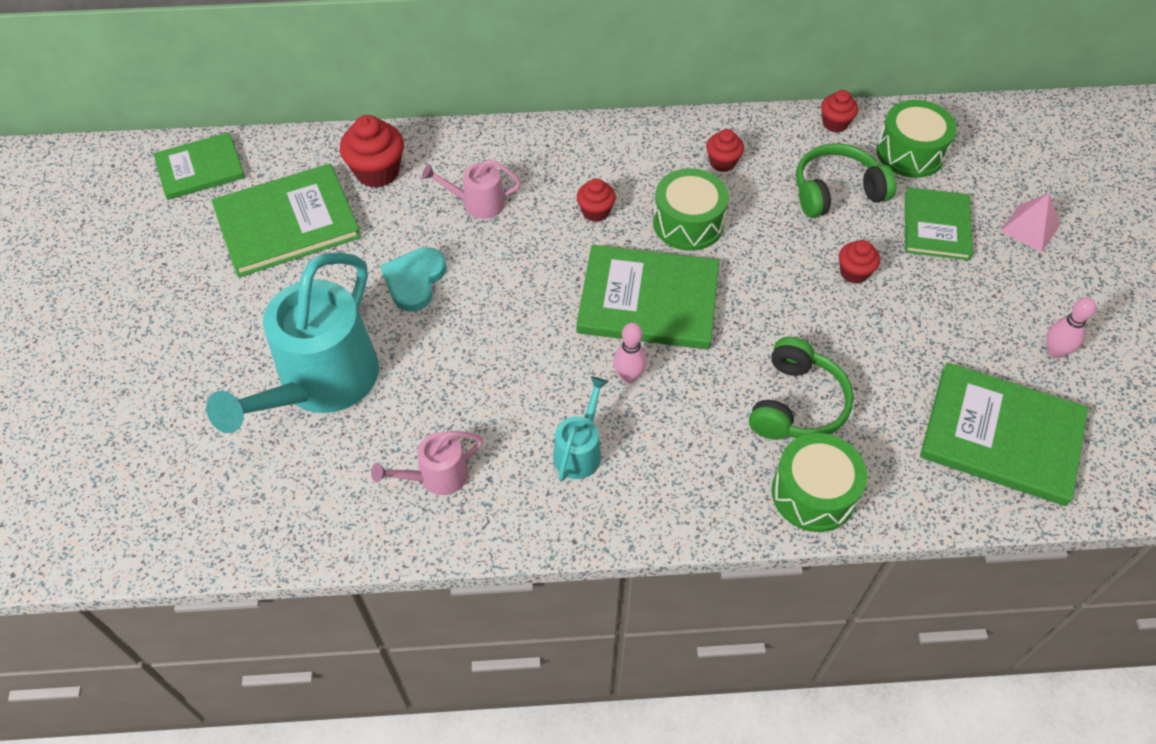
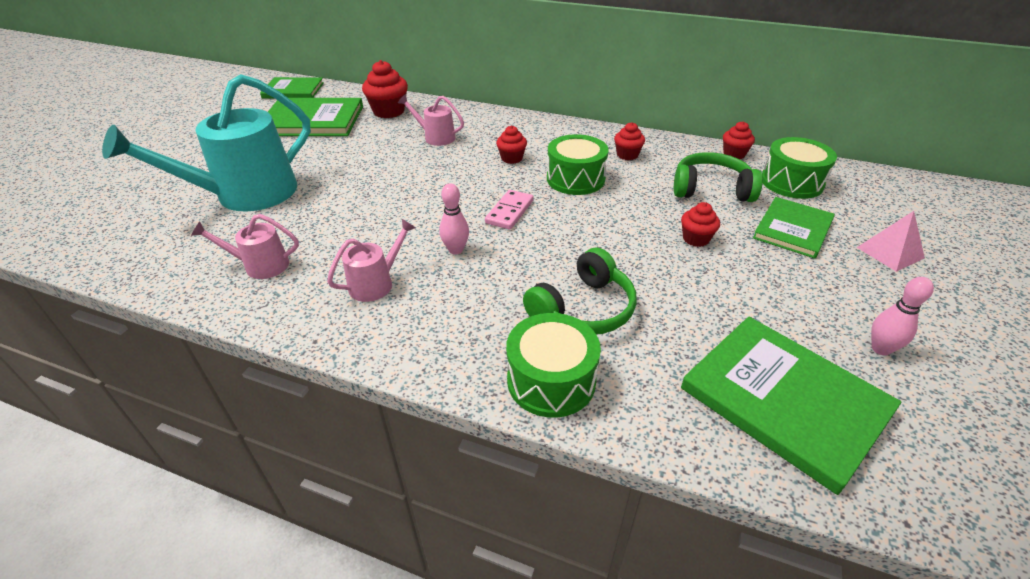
camera: 25 degrees right, 15 degrees down
turquoise heart [380,247,446,312] -> none
turquoise watering can [553,376,608,481] -> pink watering can [327,219,416,302]
green book [576,245,719,349] -> pink domino [485,190,534,230]

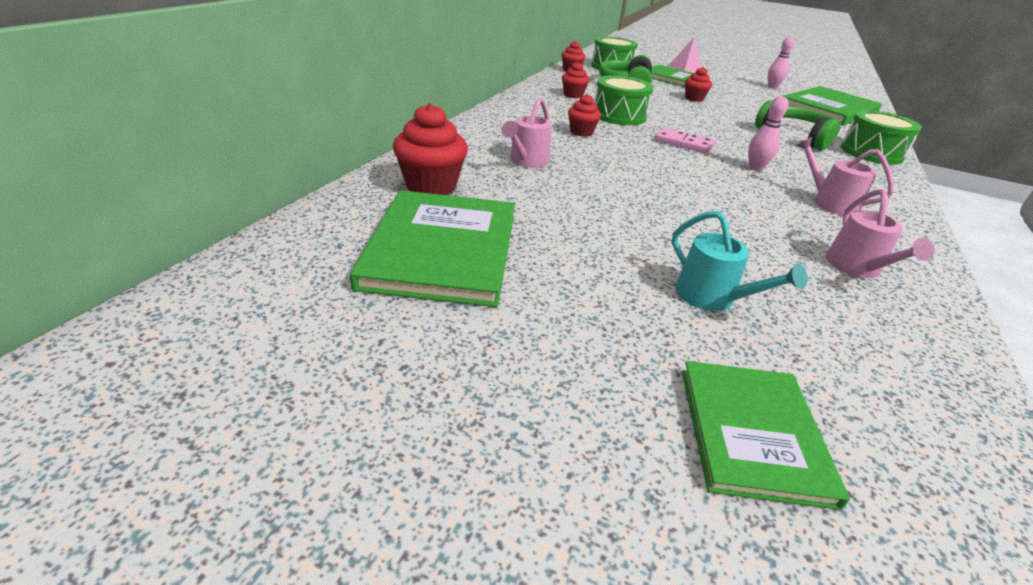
camera: 90 degrees left, 5 degrees down
turquoise watering can [102,74,311,211] -> turquoise watering can [672,211,808,311], size x0.46
green book [260,77,324,99] -> green book moved to [682,361,850,510]

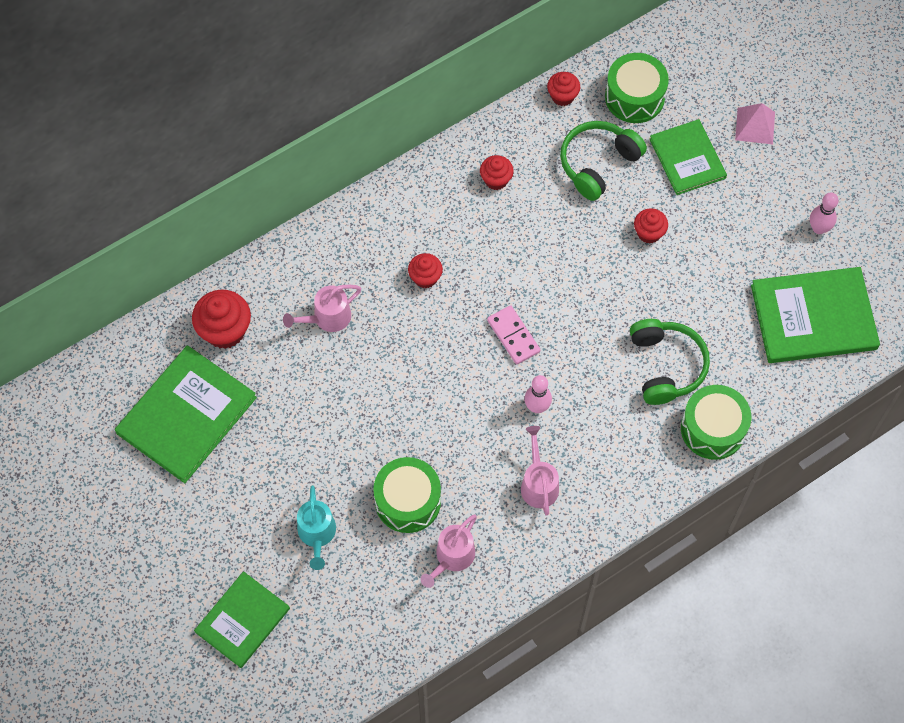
camera: 35 degrees right, 30 degrees up
green drum [594,75,654,125] -> green drum moved to [373,457,441,533]

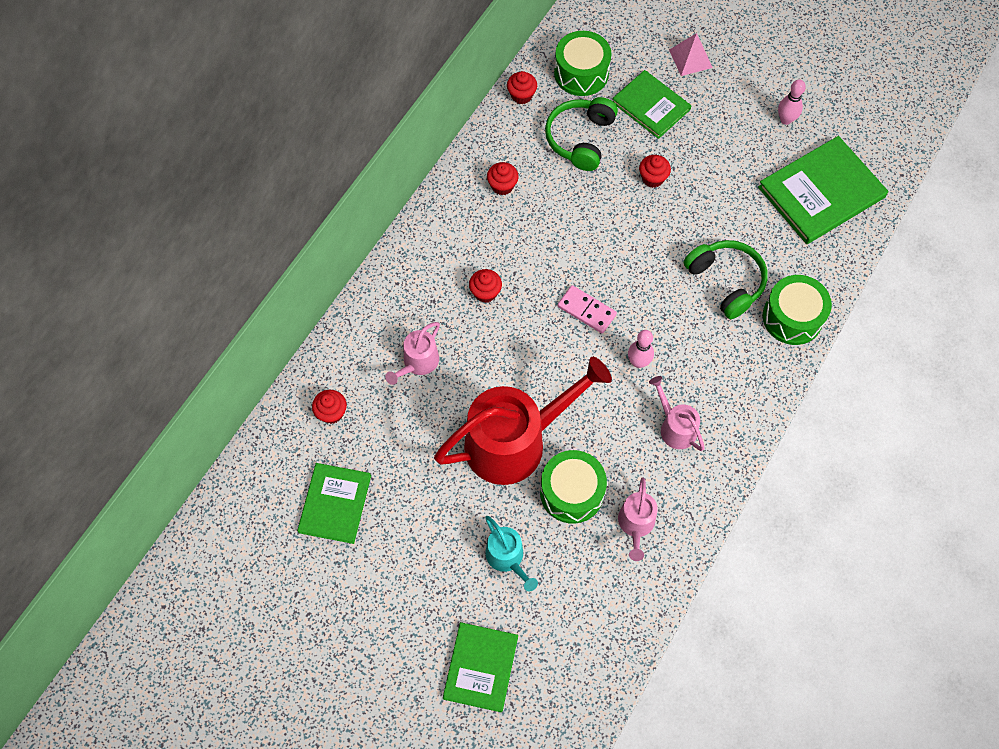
camera: 25 degrees left, 0 degrees up
green book [115,345,257,483] -> green book [297,463,371,544], size x0.64
red cupcake [192,290,251,349] -> red cupcake [312,390,347,424], size x0.60
none -> red watering can [434,357,612,485]

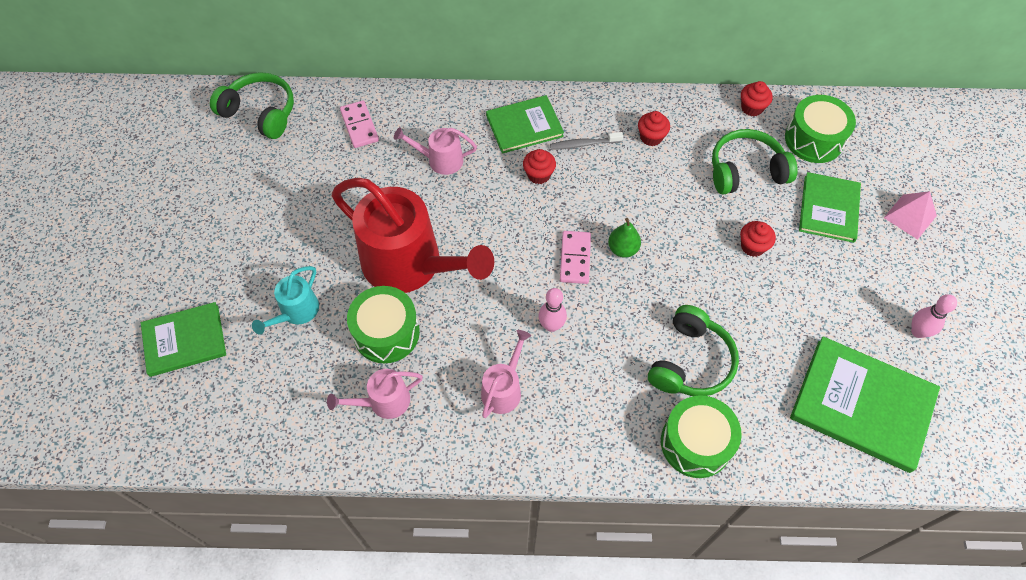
camera: 60 degrees right, 5 degrees down
green book [297,463,371,544] -> green book moved to [486,95,564,154]
red cupcake [312,390,347,424] -> pink domino [340,100,379,148]
none -> green headphones [210,72,294,139]
none -> grey toothbrush [550,132,623,150]
none -> green pear [608,218,641,258]

